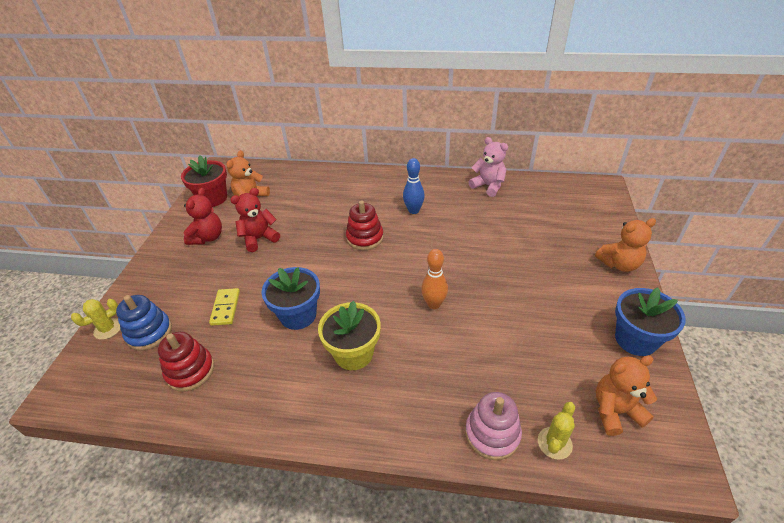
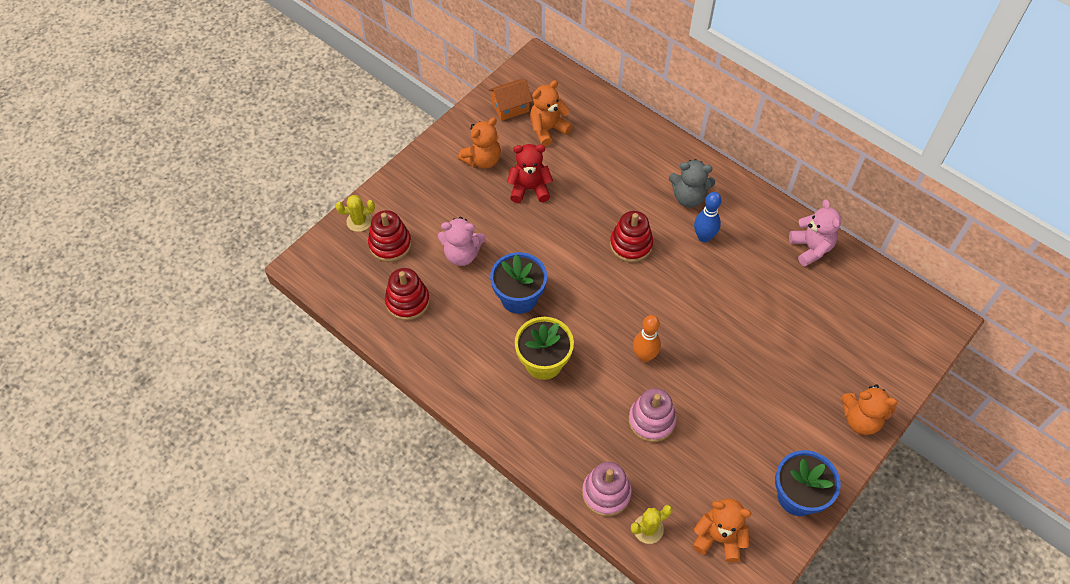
camera: 30 degrees right, 15 degrees up
blue stacking toy [116,295,172,350] -> red stacking toy [368,210,412,262]
red flower pot [181,155,227,207] -> orange house [488,79,532,121]
red teddy bear [184,188,222,245] -> orange teddy bear [458,118,501,169]
yellow domino [209,288,240,326] -> pink teddy bear [438,217,485,266]
none -> pink stacking toy [628,388,676,442]
none -> grey teddy bear [669,159,715,207]

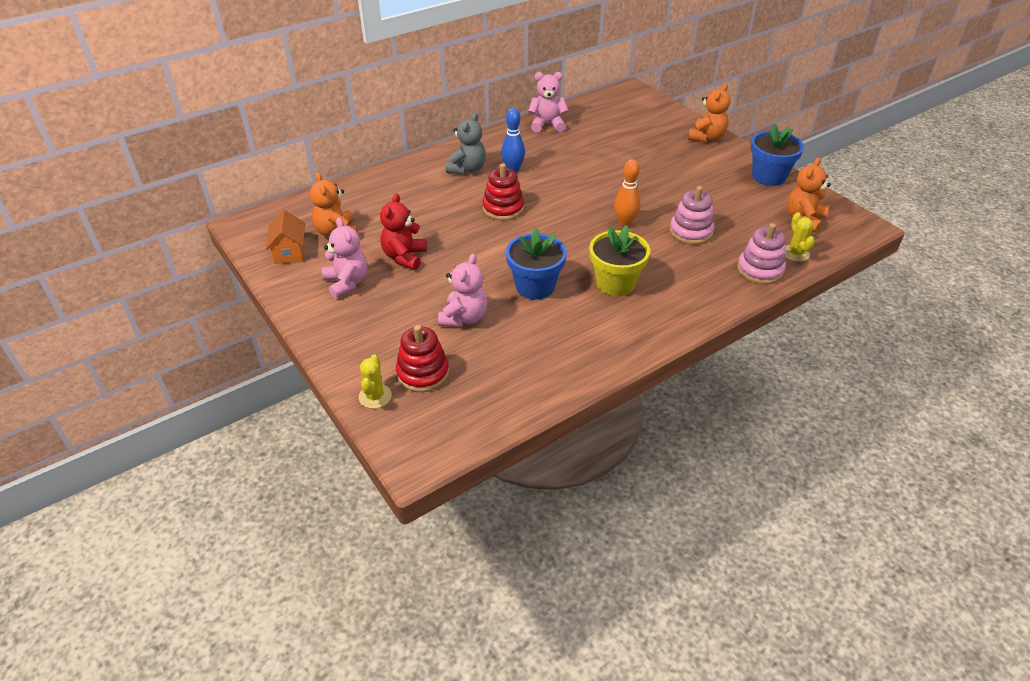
camera: 75 degrees left, 15 degrees down
red stacking toy [385,268,430,320] -> none
orange teddy bear [458,118,501,169] -> pink teddy bear [322,217,367,299]

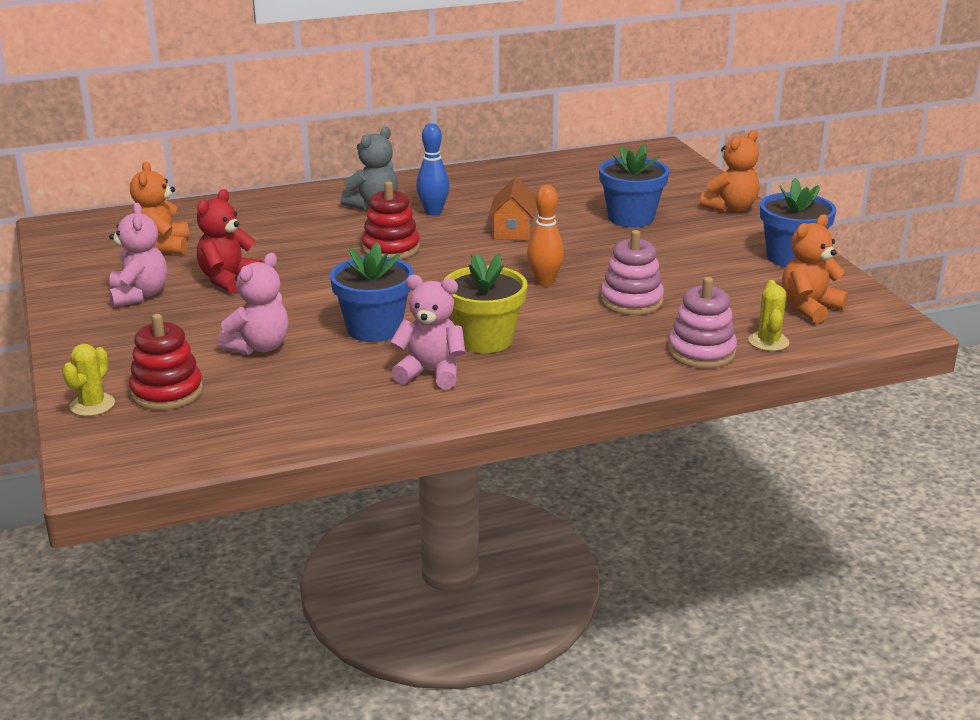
camera: 15 degrees right, 15 degrees down
orange house [266,210,305,264] -> orange house moved to [489,177,537,241]
pink teddy bear [528,72,569,133] -> pink teddy bear moved to [390,275,466,389]
none -> blue flower pot [599,144,669,227]

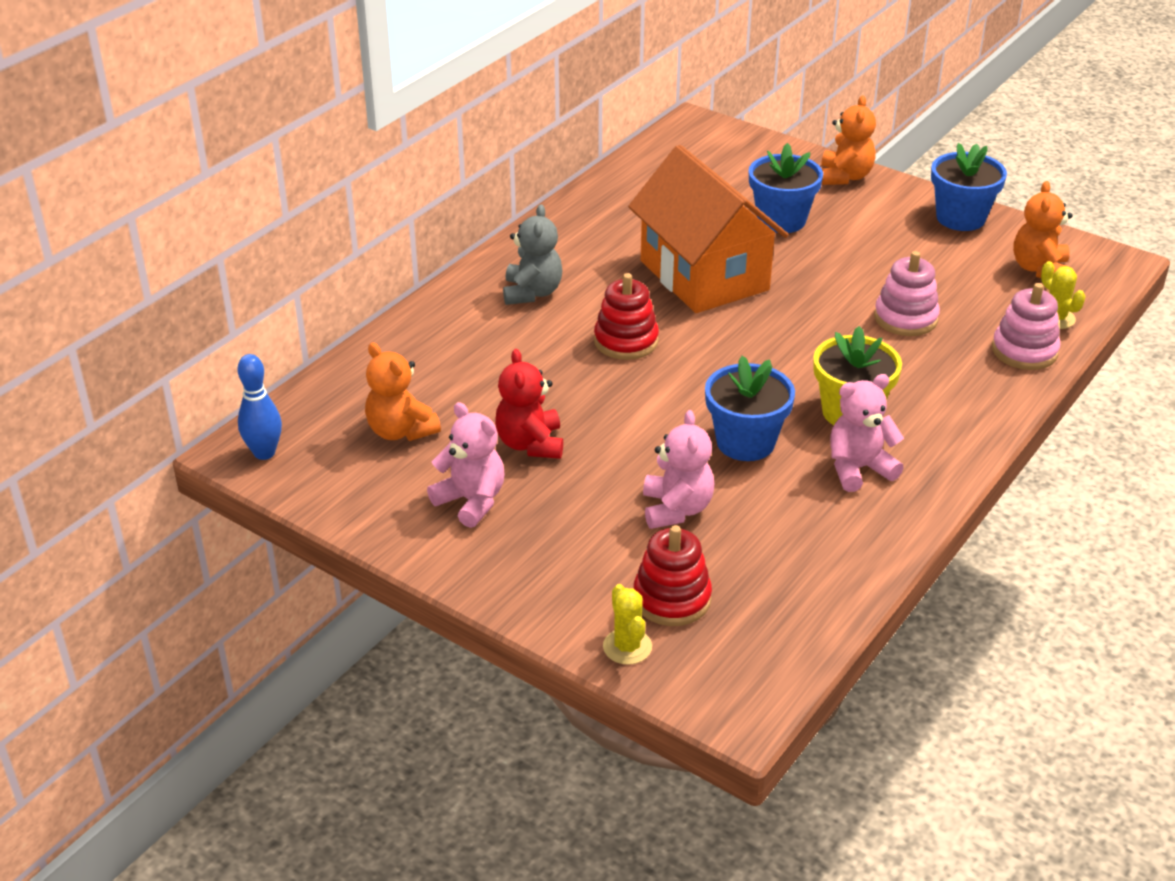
camera: 35 degrees left, 10 degrees up
blue bowling pin [416,123,449,216] -> blue bowling pin moved to [237,354,282,460]
orange house [489,177,537,241] -> orange house [628,145,789,313], size x2.26
orange bowling pin [527,185,564,286] -> none

